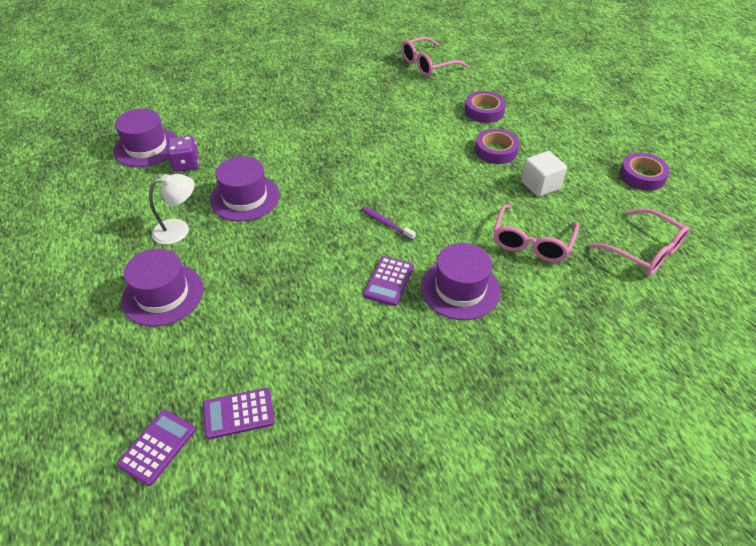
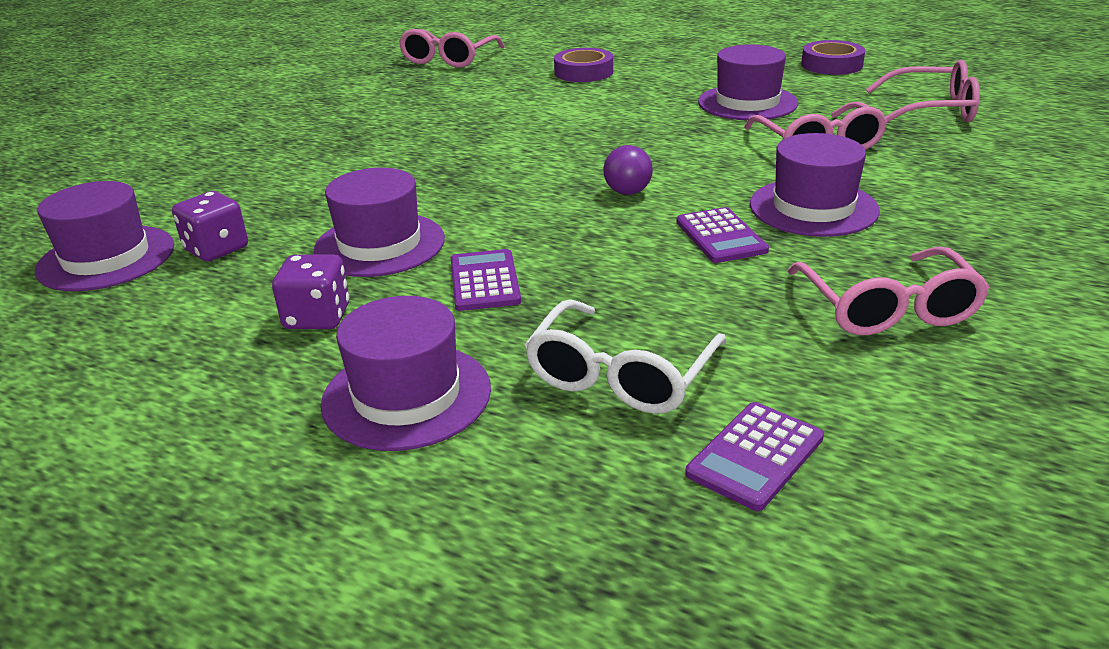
camera: 35 degrees left, 15 degrees down
purple calculator [116,410,196,486] -> purple calculator moved to [451,249,521,311]
white lamp [149,174,195,245] -> purple dice [272,254,350,329]
purple toothbrush [361,207,416,240] -> purple ball [603,145,653,195]
purple tape [475,129,520,164] -> none
white cube [521,151,567,197] -> purple hat [698,44,798,120]
none -> white glasses [525,299,727,414]
none -> pink glasses [788,247,990,335]

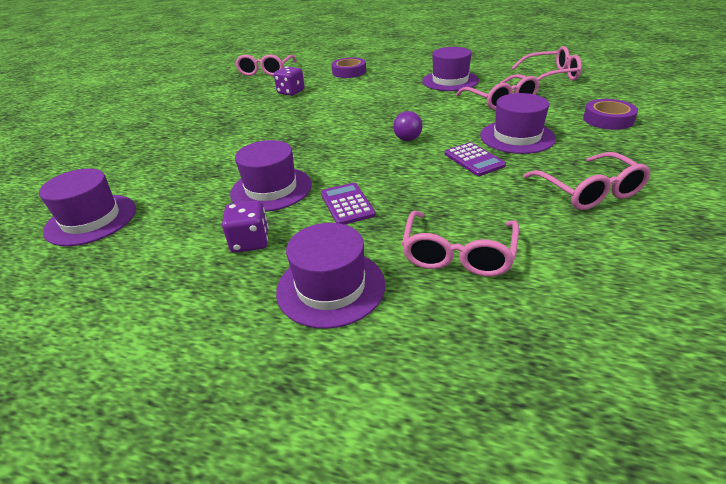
camera: 10 degrees left, 5 degrees up
purple dice [172,191,248,262] -> purple dice moved to [274,66,305,96]
white glasses [525,299,727,414] -> pink glasses [402,210,519,277]
purple calculator [685,402,824,511] -> none
purple tape [801,40,865,75] -> purple tape moved to [583,99,638,130]

